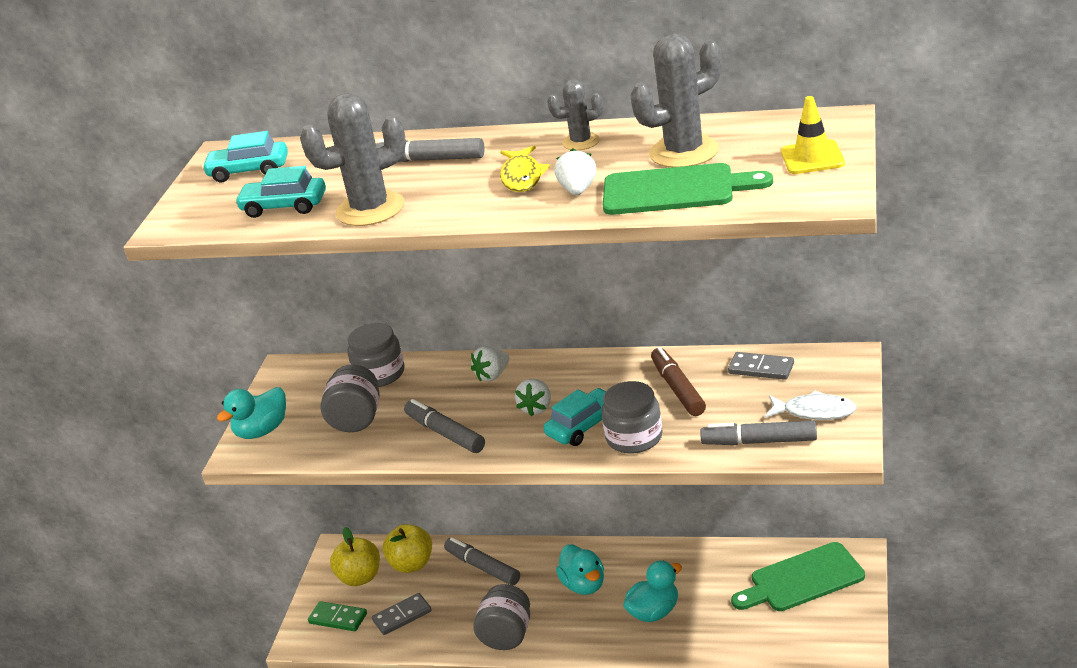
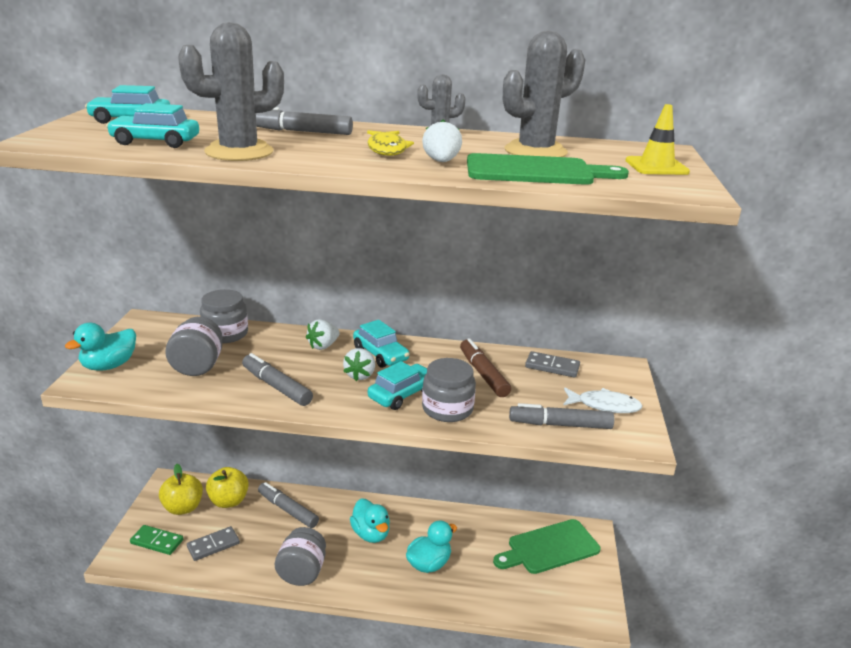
camera: 10 degrees left, 5 degrees down
none -> turquoise car [353,320,409,368]

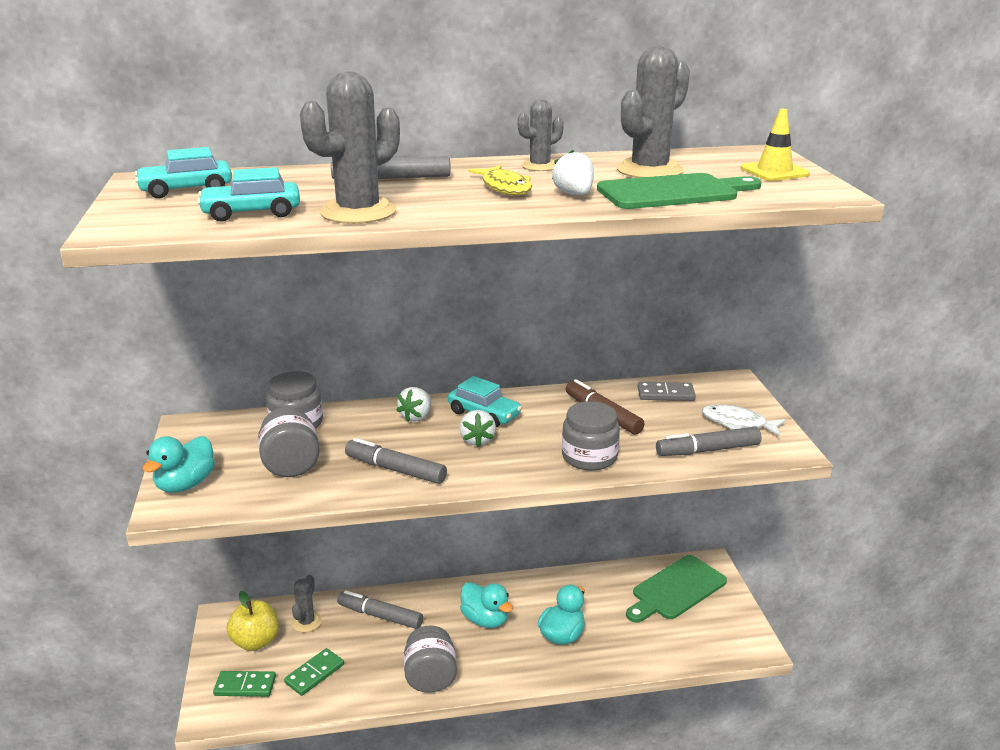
camera: 15 degrees left, 0 degrees up
grey domino [187,526,240,561] -> green domino [284,648,344,696]
yellow apple [206,467,249,508] -> grey cactus [292,575,322,633]
turquoise car [368,361,427,410] -> none
white fish [563,388,642,413] -> white fish turned 150 degrees counterclockwise [702,404,786,436]

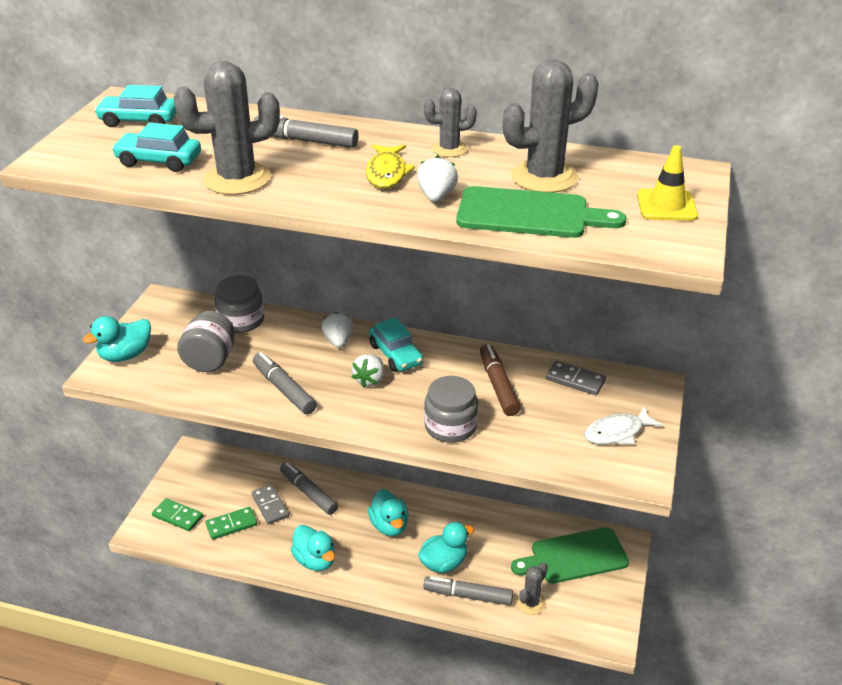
camera: 25 degrees right, 10 degrees up
yellow apple [226,591,279,651] -> none
grey cactus [292,575,322,633] -> grey cactus moved to [517,562,548,615]
white strawberry [396,387,431,422] -> white strawberry turned 120 degrees clockwise [321,312,353,348]
grey jar [404,625,457,693] -> turquoise duck [291,525,335,571]
grey marker [656,427,762,456] -> grey marker moved to [423,576,513,605]
white fish [702,404,786,436] -> white fish turned 75 degrees counterclockwise [584,406,663,445]
none -> grey domino [252,484,289,524]

